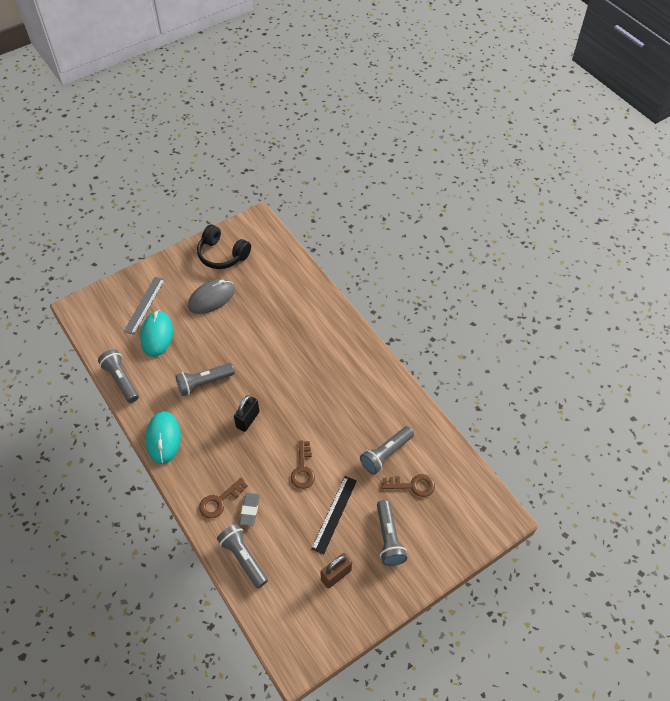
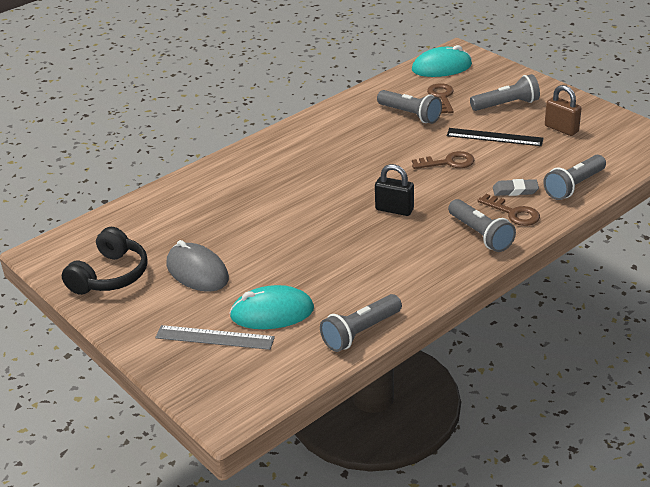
camera: 95 degrees left, 20 degrees down
turquoise mouse [146,411,181,464] -> turquoise mouse moved to [412,45,472,77]
grey flashlight [175,363,235,396] -> grey flashlight moved to [448,199,516,252]

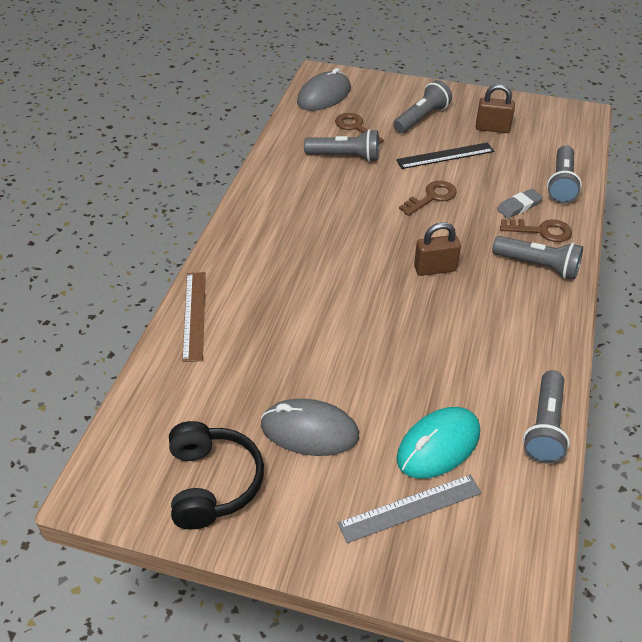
camera: 35 degrees left, 10 degrees up
black padlock [375,164,414,216] -> brown padlock [414,222,461,276]
turquoise mouse [412,45,472,77] -> grey mouse [297,68,351,111]
none -> brown ruler [182,272,206,362]

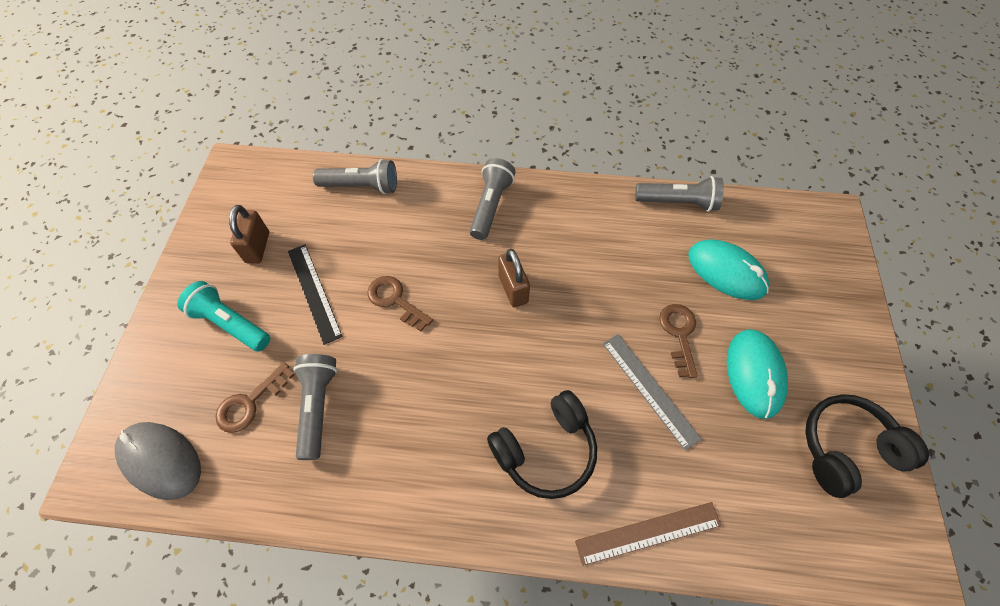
camera: 100 degrees left, 15 degrees up
grey mouse [261,399,359,456] -> turquoise mouse [727,329,788,419]
grey ruler [338,475,482,543] -> grey ruler moved to [603,334,702,451]
grey flashlight [393,80,452,133] -> turquoise flashlight [177,281,271,352]
grey eraser [497,189,543,218] -> none
brown key [500,219,572,242] -> brown key moved to [659,304,698,378]
none -> black headphones [487,390,597,499]

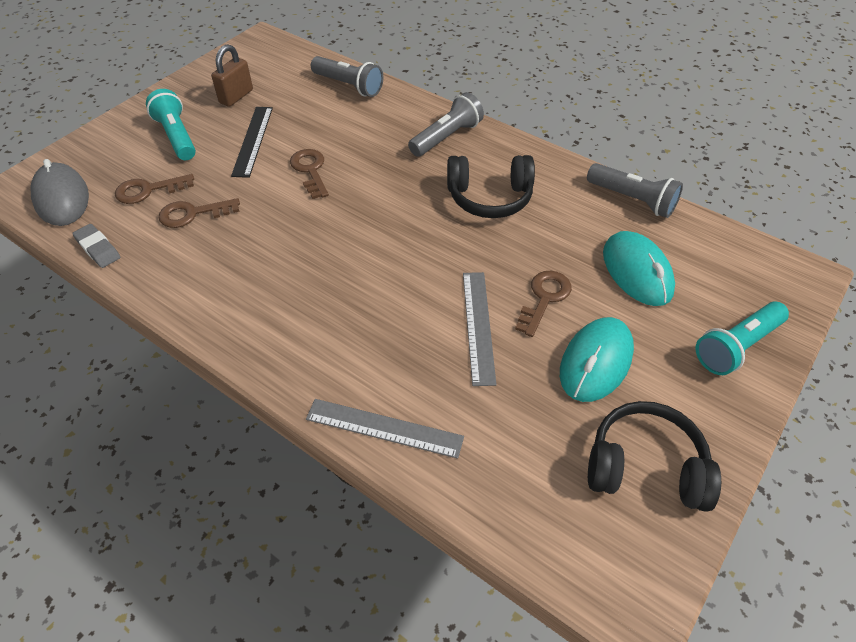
camera: 30 degrees right, 10 degrees down
grey flashlight [293,354,337,460] -> brown key [159,198,240,228]
black headphones [487,390,597,499] -> black headphones moved to [447,155,535,218]
brown padlock [498,249,530,307] -> none
brown ruler [575,502,722,566] -> grey ruler [306,399,464,459]
none -> grey eraser [72,224,120,268]
none -> turquoise flashlight [695,302,789,375]

